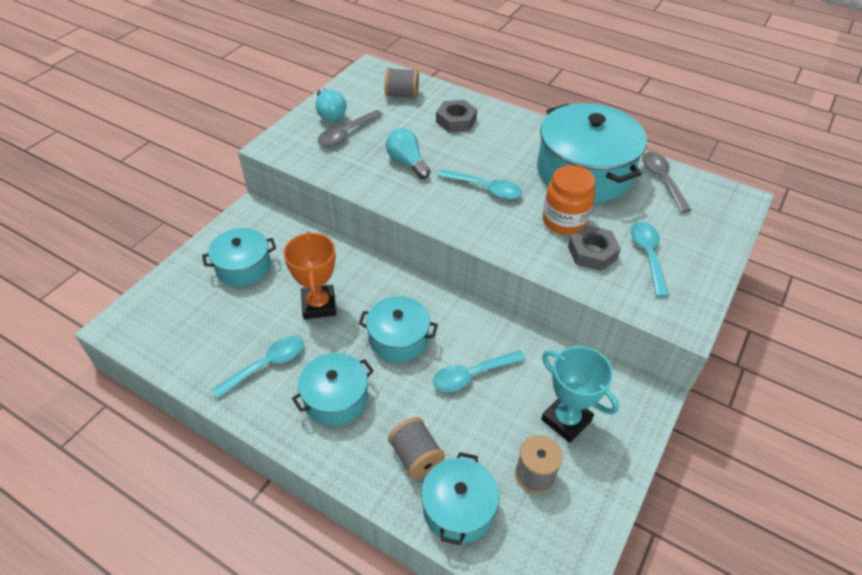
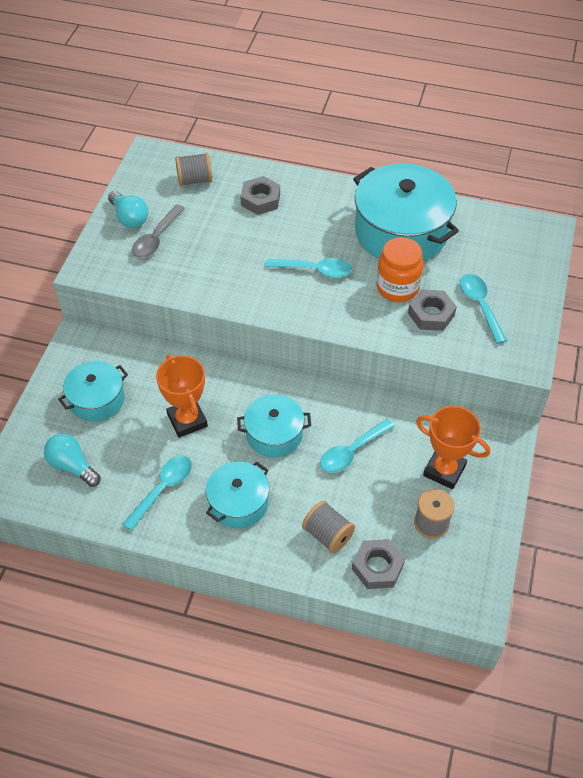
camera: 15 degrees left, 5 degrees up
turquoise light bulb [386,128,430,179] -> turquoise light bulb moved to [44,434,101,487]
turquoise pot [421,452,499,545] -> grey nut [352,539,405,589]
turquoise trophy [541,346,619,443] -> orange trophy [416,406,490,489]
grey spoon [642,152,691,213] -> none

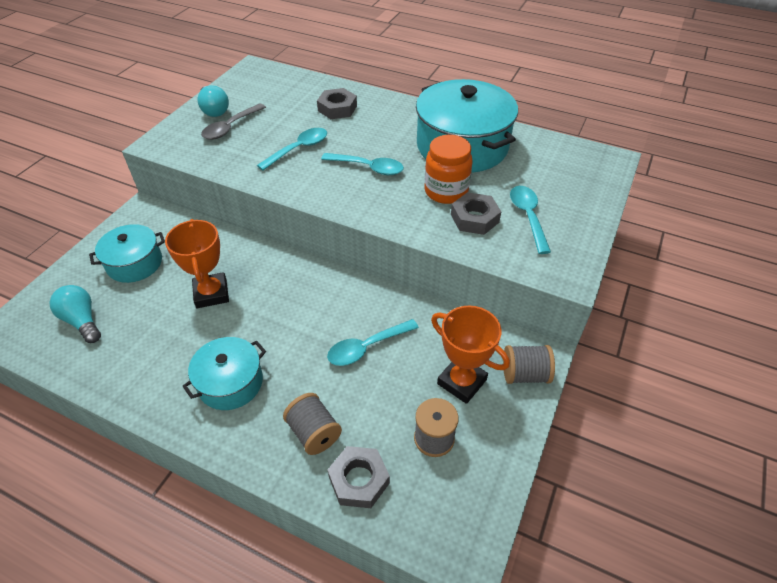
camera: 10 degrees right, 5 degrees down
turquoise spoon [123,456,192,531] -> turquoise spoon moved to [257,128,327,171]
grey spool [175,153,212,186] -> grey spool moved to [503,345,555,384]
turquoise pot [237,394,311,457] -> none

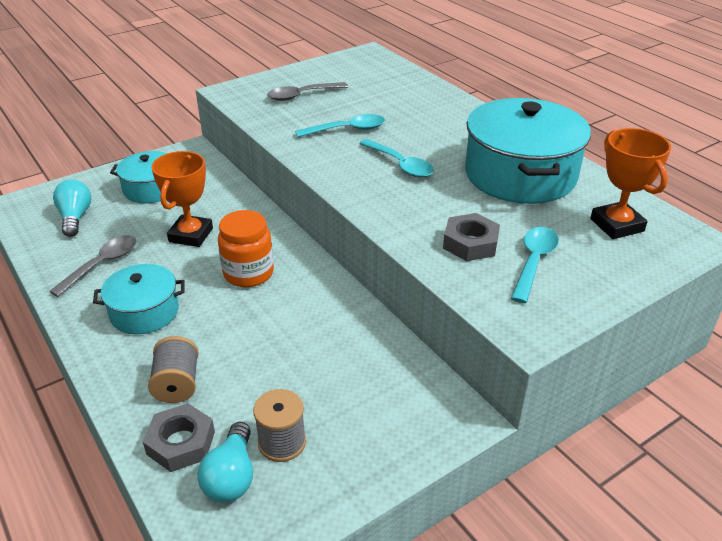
camera: 30 degrees right, 10 degrees down
turquoise light bulb [198,85,229,117] -> turquoise light bulb moved to [198,422,253,502]
grey nut [317,88,357,119] -> none
turquoise spoon [327,319,419,366] -> none
orange jar [425,135,473,204] -> orange jar moved to [218,210,274,287]
orange trophy [431,306,510,404] -> orange trophy moved to [590,128,671,239]
grey spool [503,345,555,384] -> none
none -> grey spoon [49,235,136,297]

